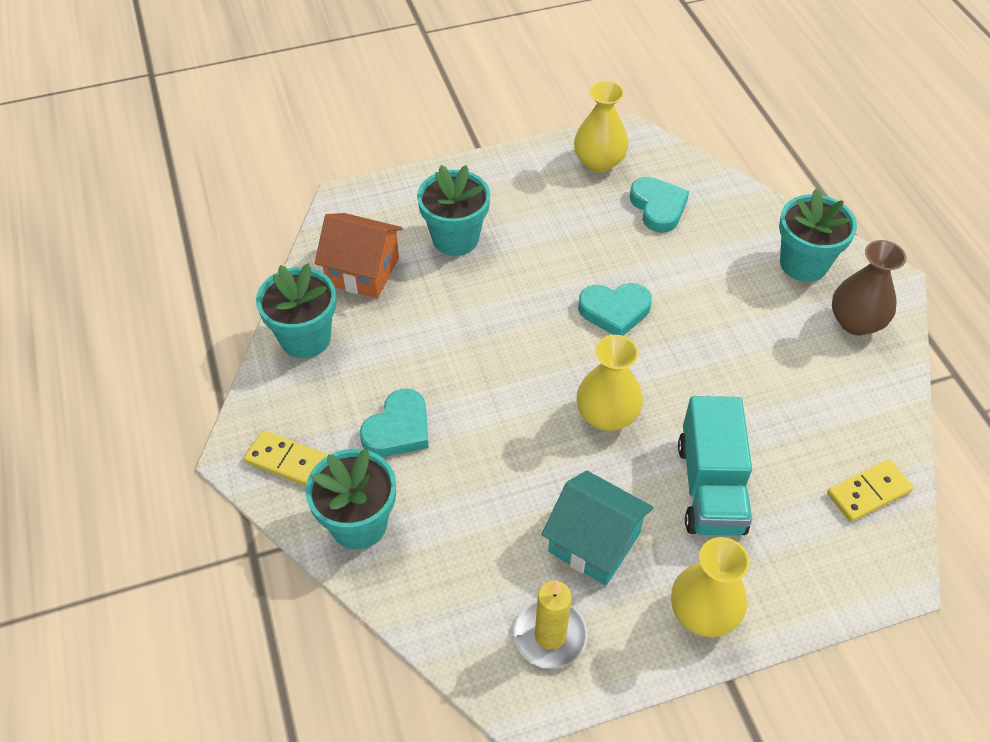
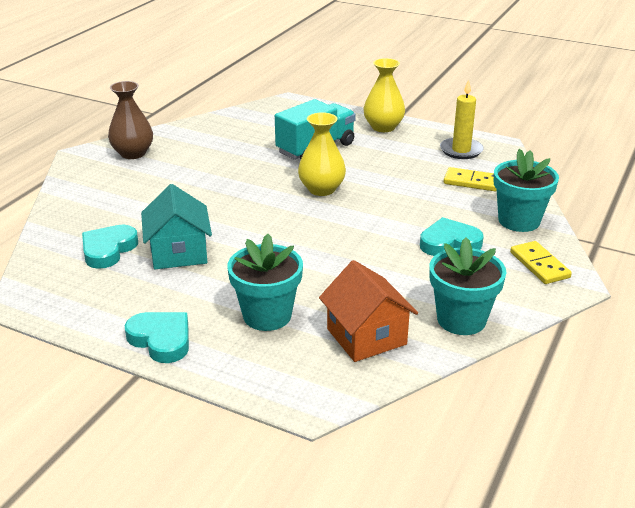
camera: 135 degrees left, 20 degrees down
turquoise house [541,471,654,585] -> turquoise house moved to [141,184,212,269]
yellow vase [574,81,629,173] -> none
turquoise heart [578,283,652,336] -> turquoise heart moved to [125,312,189,363]
turquoise flower pot [779,188,857,282] -> none
yellow domino [827,459,914,522] -> yellow domino moved to [444,167,497,191]

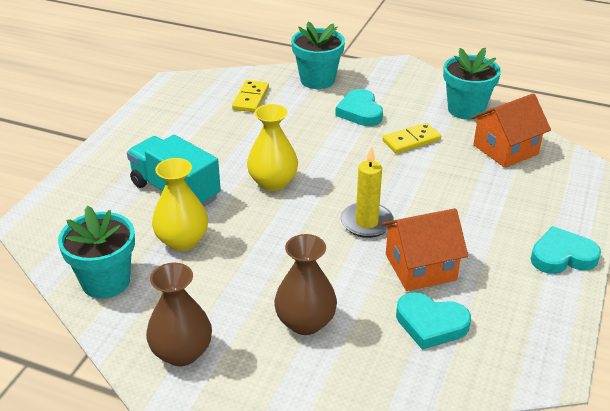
camera: 95 degrees left, 5 degrees up
turquoise heart [125,312,189,363] -> turquoise heart turned 45 degrees clockwise [531,226,601,274]
turquoise house [141,184,212,269] -> orange house [382,208,468,291]
turquoise flower pot [227,234,303,331] -> turquoise flower pot moved to [58,206,135,299]
yellow vase [364,58,405,132] -> yellow vase moved to [152,158,208,251]
yellow candle [440,80,484,159] -> yellow candle moved to [341,146,394,238]
yellow domino [510,241,572,284] -> yellow domino moved to [382,123,441,154]
none -> brown vase [274,234,337,335]

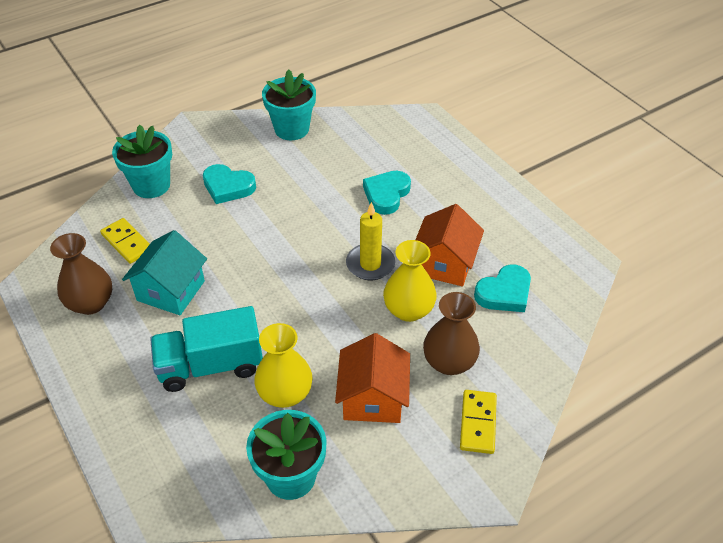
camera: 55 degrees left, 10 degrees up
brown vase [146,263,212,366] -> brown vase moved to [50,233,112,315]
yellow vase [247,104,298,191] -> yellow vase moved to [383,240,437,322]
yellow domino [382,123,441,154] -> yellow domino moved to [460,390,497,454]
orange house [471,93,551,168] -> orange house moved to [335,333,410,423]
turquoise heart [531,226,601,274] -> turquoise heart moved to [363,171,411,215]
none -> turquoise house [122,230,207,315]

